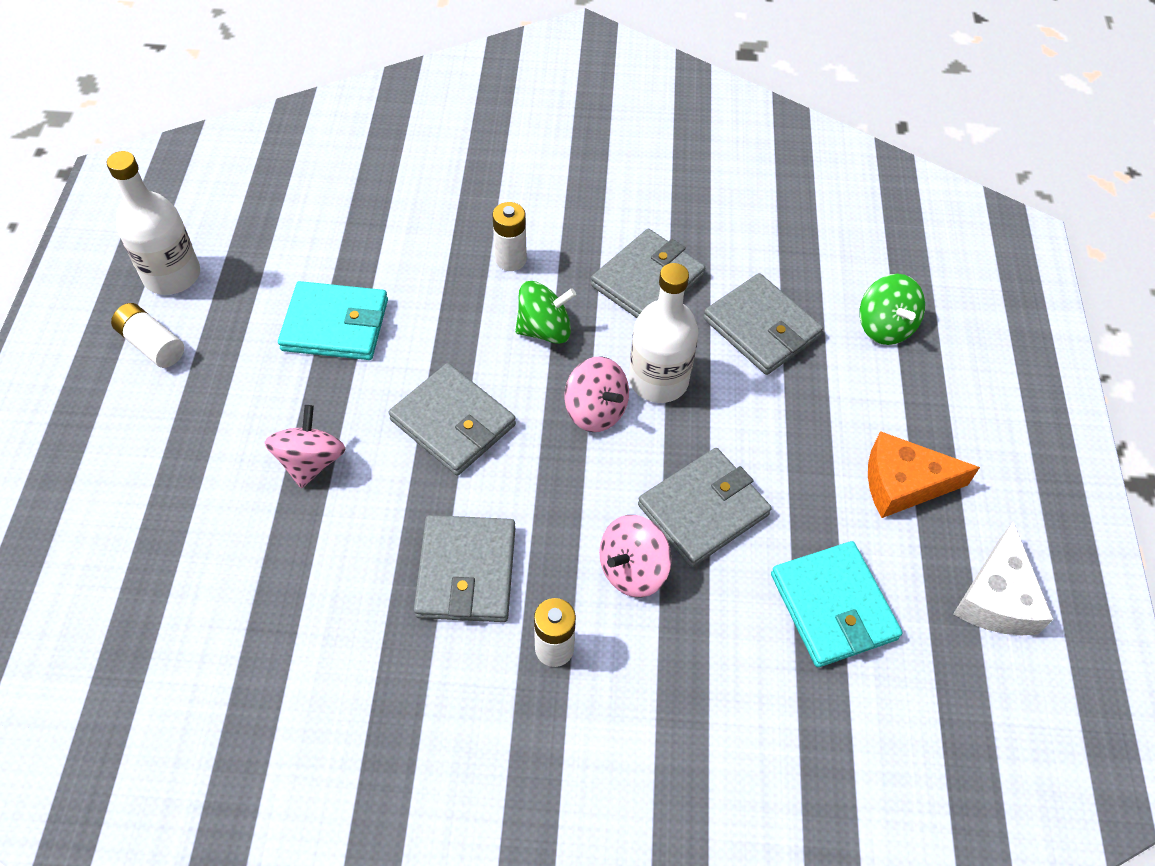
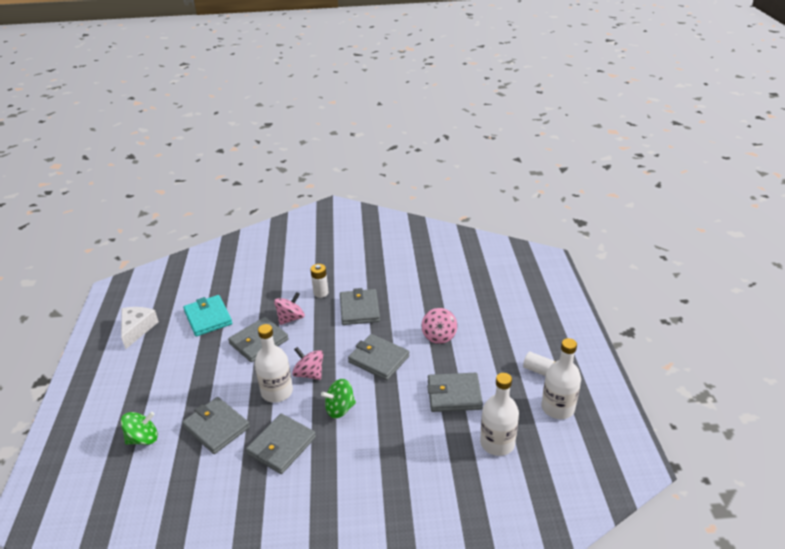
camera: 175 degrees right, 20 degrees down
turquoise wallet [278,281,388,360] -> grey wallet [427,373,483,412]
white battery [492,202,527,271] -> none
green spinning top [860,274,925,345] -> green spinning top turned 90 degrees clockwise [121,412,158,445]
orange cheese [868,431,980,518] -> none
none -> white bottle [480,373,519,456]

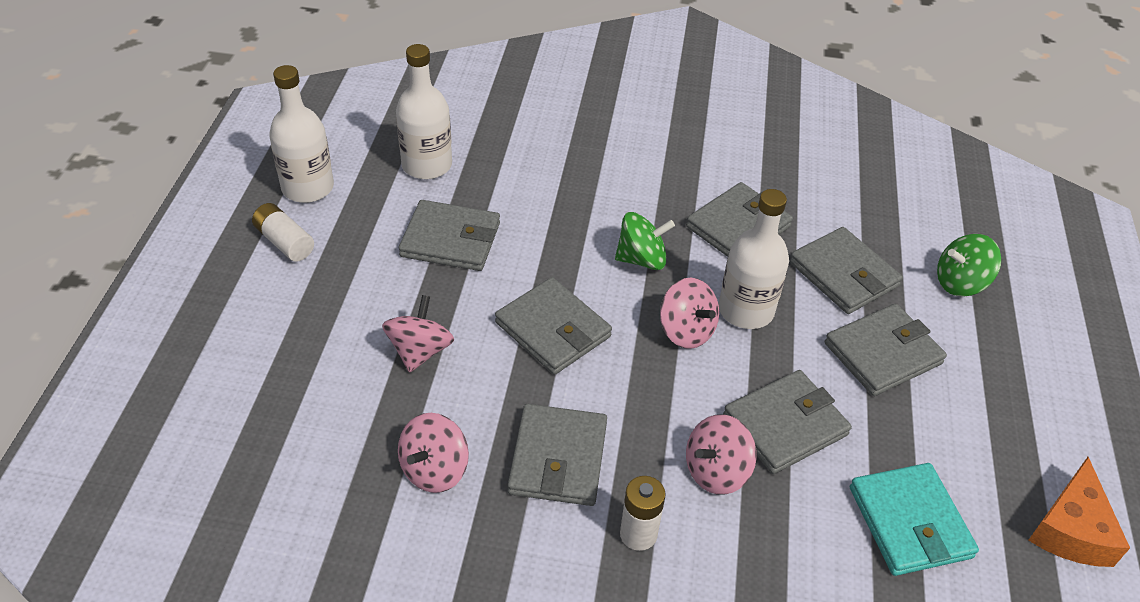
camera: 170 degrees left, 10 degrees up
white cheese [121,307,159,349] -> orange cheese [1028,457,1130,567]
none -> pink spinning top [398,413,469,493]
none -> grey wallet [825,304,947,396]

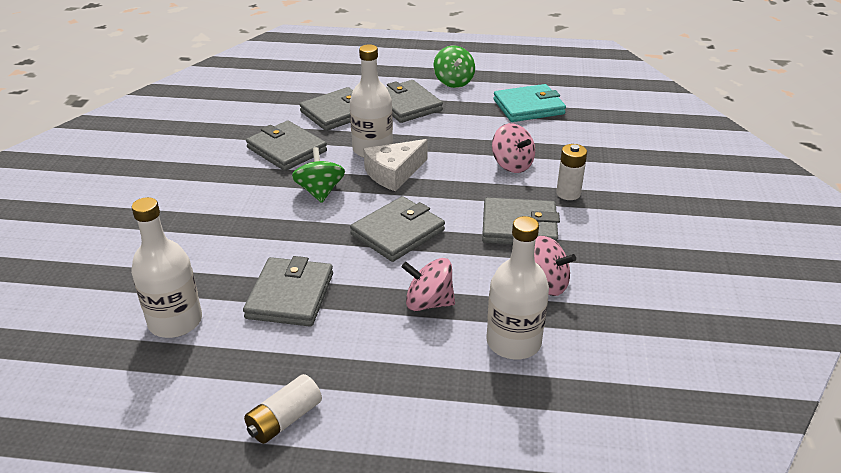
camera: 90 degrees left, 10 degrees down
white bottle [269,65,334,203] -> white bottle moved to [486,216,549,360]
pink spinning top [660,278,719,349] -> white cheese [364,139,428,191]
grey wallet [723,370,852,474] -> none
green spinning top [937,234,1001,297] -> green spinning top moved to [433,46,475,88]
orange cheese [1028,457,1130,567] -> none

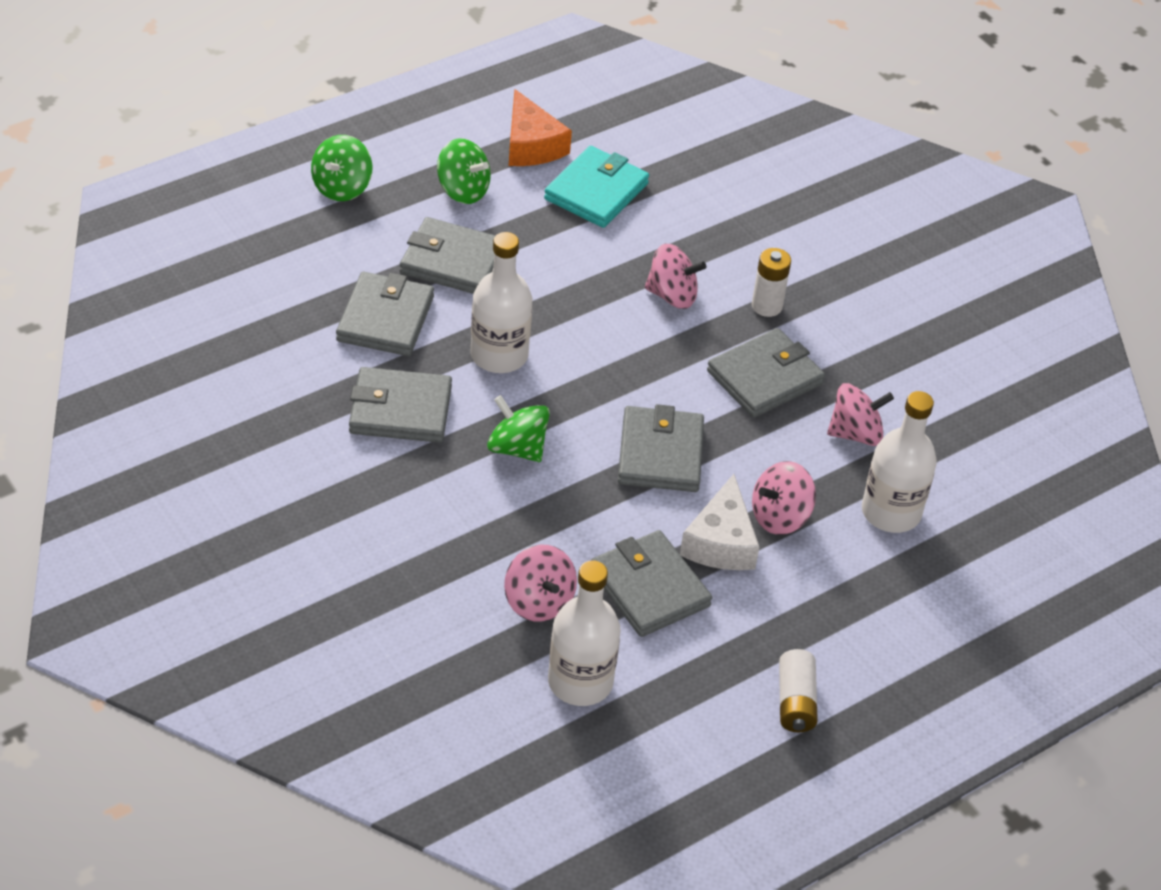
camera: 45 degrees left, 10 degrees up
white cheese [364,139,428,191] -> white cheese moved to [680,474,760,570]
none -> green spinning top [311,135,372,201]
none -> pink spinning top [504,545,577,622]
none -> orange cheese [509,89,572,166]

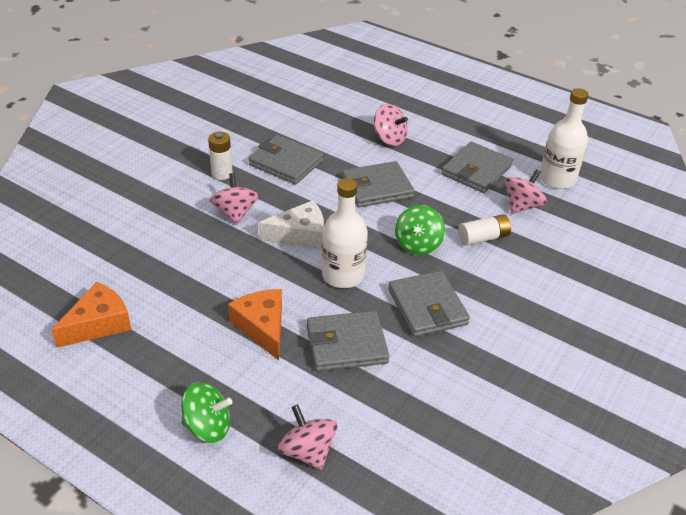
camera: 110 degrees left, 5 degrees down
grey wallet [400,217,496,294] -> orange cheese [228,289,282,361]
green spinning top [437,138,491,204] -> none
turquoise wallet [544,146,649,228] -> none
white cheese [680,474,760,570] -> white cheese moved to [258,200,324,250]
white battery [779,649,818,732] -> white battery moved to [458,214,511,246]
pink spinning top [827,383,894,446] -> pink spinning top moved to [278,404,338,470]
white bottle [862,391,937,533] -> none

